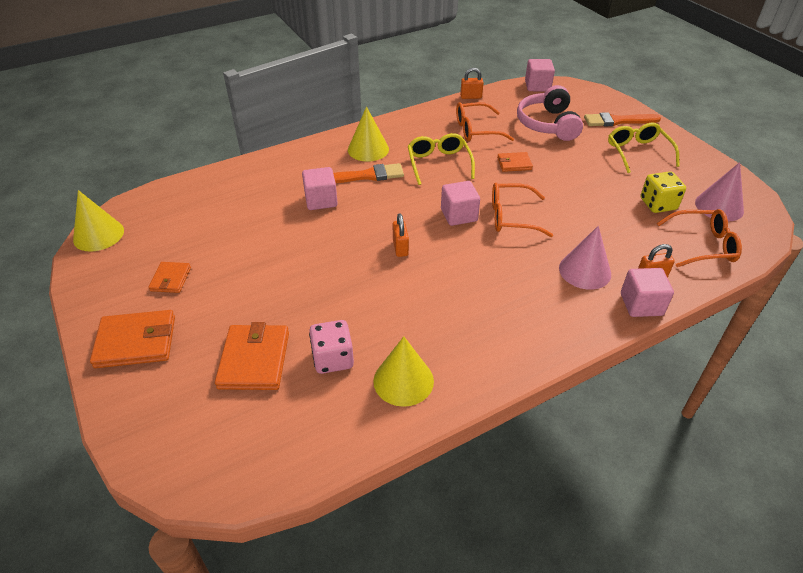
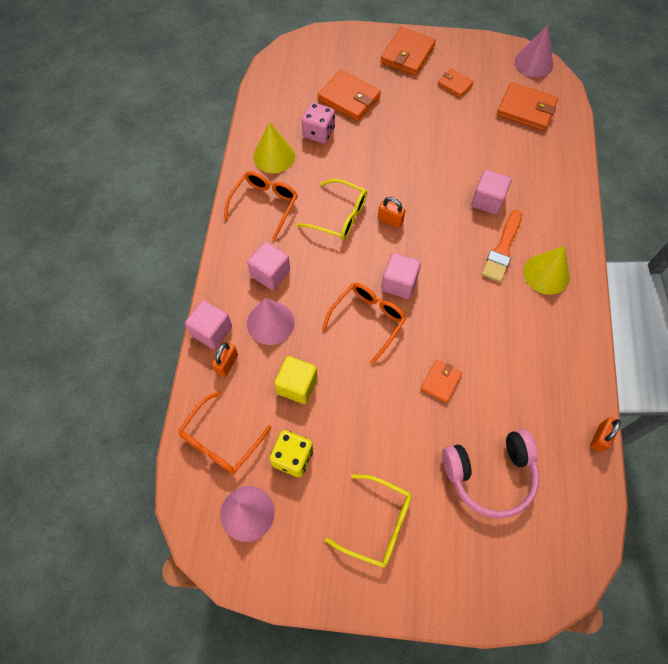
camera: 125 degrees right, 20 degrees up
yellow cone [73,190,124,252] -> pink cone [515,25,553,77]
yellow glasses [408,133,475,185] -> yellow glasses moved to [297,179,367,240]
orange glasses [456,102,514,142] -> orange glasses moved to [224,171,298,240]
pink headphones [517,85,583,141] -> pink headphones turned 135 degrees clockwise [442,429,539,518]
pink cube [525,59,555,91] -> pink cube moved to [247,242,290,290]
orange brush [584,112,661,127] -> none
none -> yellow cube [274,356,317,404]
none -> orange wallet [497,82,558,131]

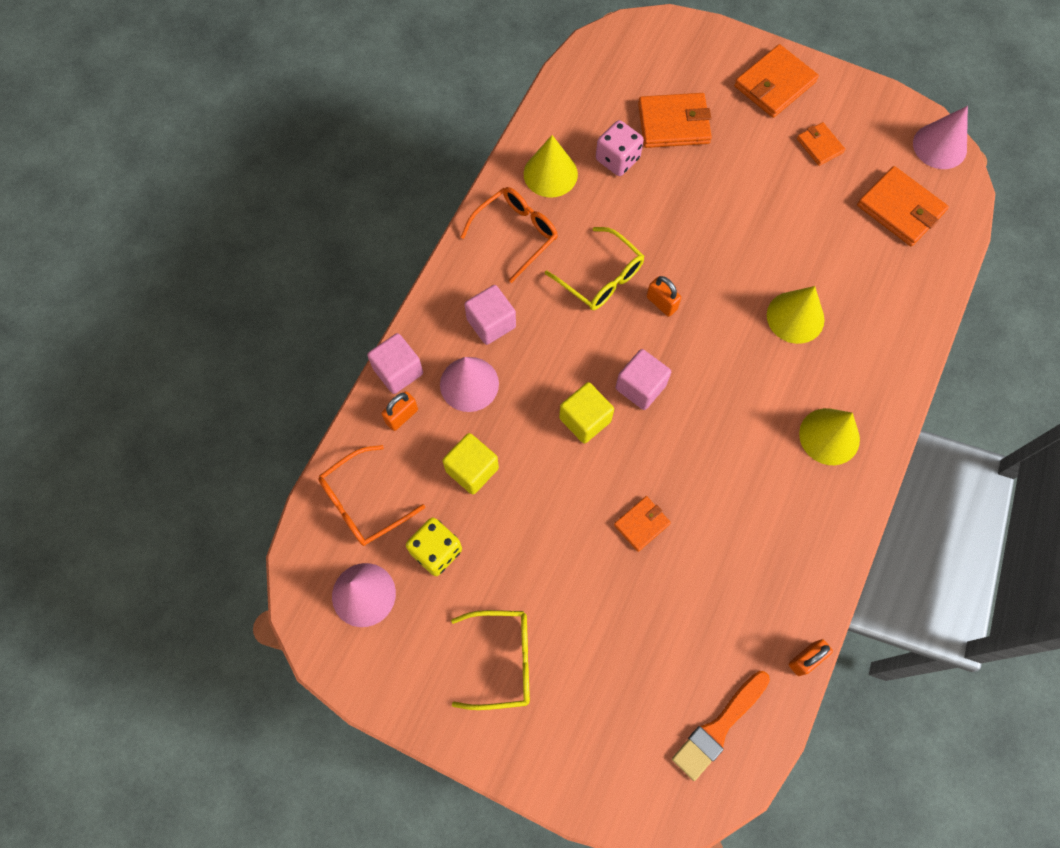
camera: 20 degrees right, 5 degrees up
orange wallet [317,70,381,121] -> orange wallet turned 60 degrees counterclockwise [638,93,712,148]
orange glasses [322,283,406,364] -> yellow cube [559,382,614,443]
yellow glasses [325,474,412,568] -> yellow glasses turned 45 degrees counterclockwise [451,610,530,710]
pink headphones [442,429,539,518] -> none
pink cube [471,170,511,215] -> yellow cone [767,286,824,344]
orange brush [482,210,522,282] -> orange brush moved to [672,671,770,781]

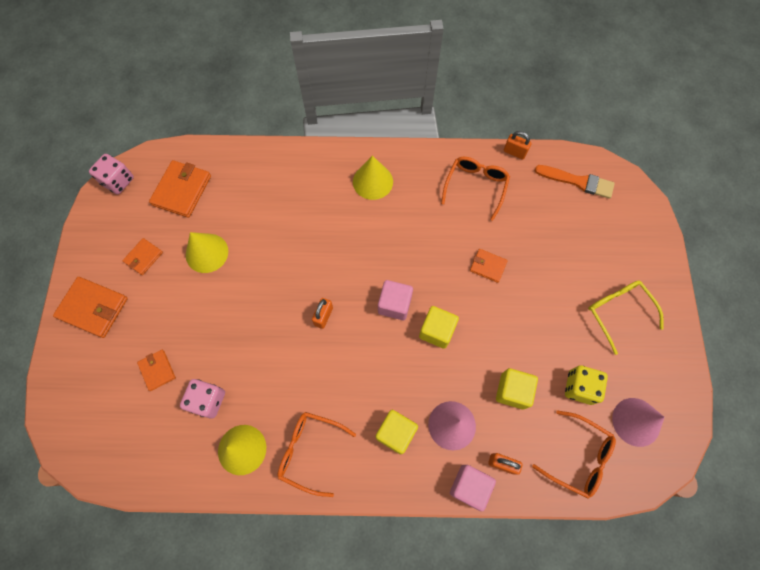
camera: 115 degrees left, 0 degrees up
pink cube [464,285,516,345] -> yellow cube [376,410,418,454]
yellow glasses [545,227,644,310] -> none
orange wallet [638,93,712,148] -> orange wallet [137,350,176,391], size x0.57
yellow cone [767,286,824,344] -> yellow cone moved to [186,232,228,273]
pink cone [913,106,968,169] -> pink dice [89,154,134,194]
none -> orange glasses [441,157,510,221]

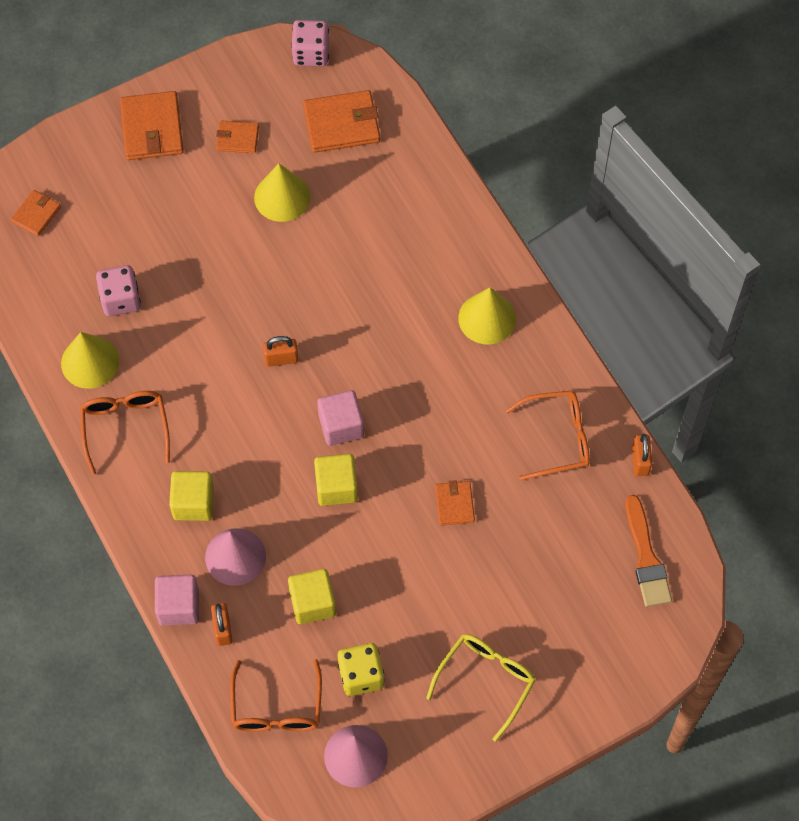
camera: 60 degrees right, 5 degrees down
orange wallet [137,350,176,391] -> orange wallet moved to [11,190,61,236]

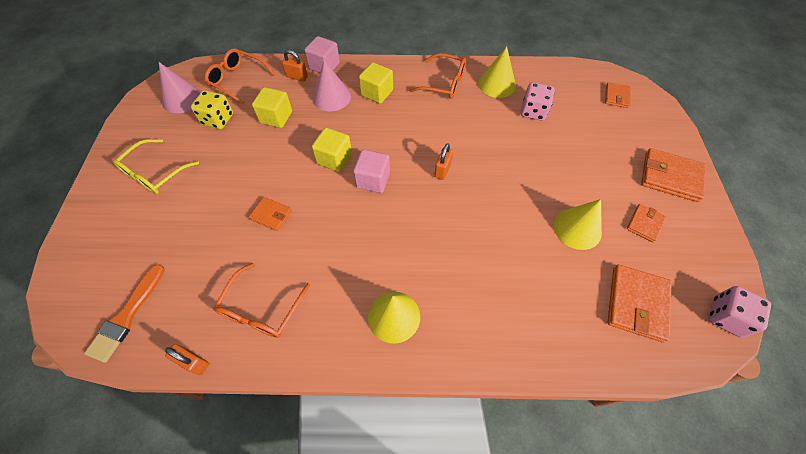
camera: 120 degrees right, 5 degrees down
orange wallet [11,190,61,236] -> orange wallet turned 45 degrees clockwise [605,82,631,108]
yellow glasses [426,634,536,742] -> yellow glasses turned 60 degrees clockwise [113,139,199,194]
orange brush [625,495,672,607] -> orange brush turned 90 degrees counterclockwise [84,264,165,363]

